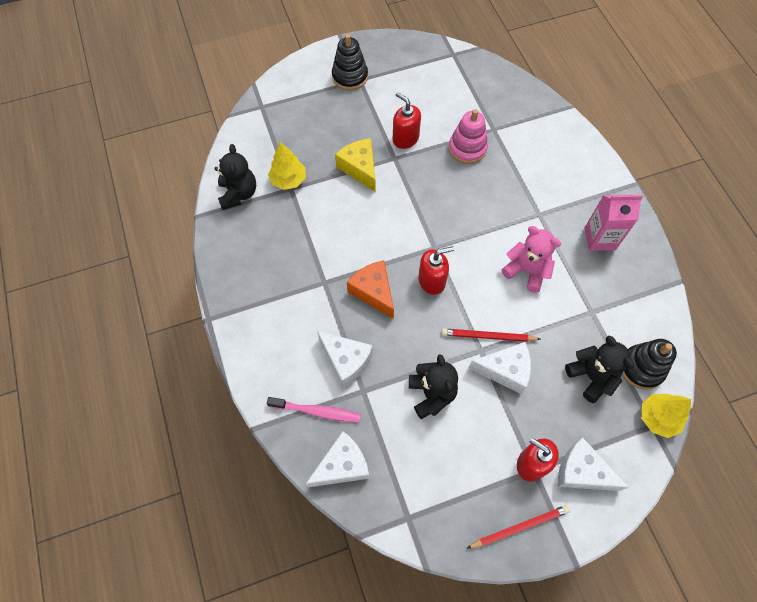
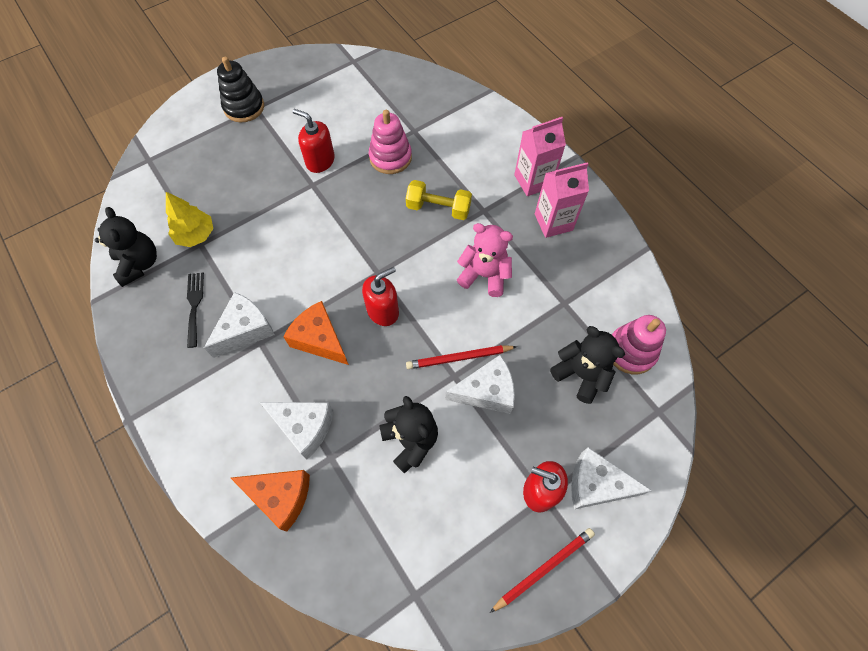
camera: 15 degrees left, 0 degrees up
pink toothbrush [267,397,361,422] -> orange cheese [231,470,310,532]
white cheese [306,431,369,487] -> white cheese moved to [204,292,275,358]
yellow cheese [335,138,376,192] -> none
black stacking toy [622,339,677,390] -> pink stacking toy [612,315,666,374]
yellow tree [642,394,691,438] -> none
none -> black fork [187,273,204,348]
none -> yellow dumbbell [406,180,472,220]
none -> pink carton [514,117,566,196]

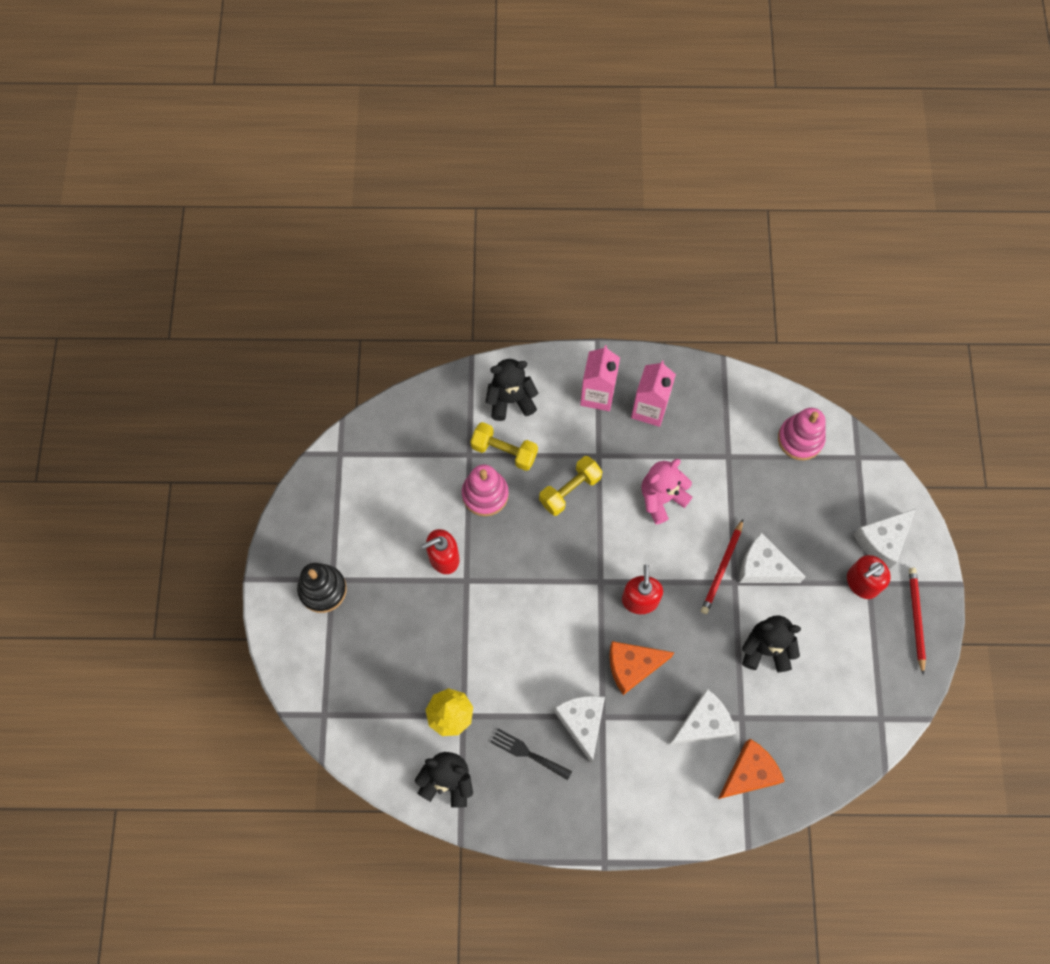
camera: 55 degrees left, 5 degrees up
white cheese [445,355,515,414] -> white cheese turned 90 degrees counterclockwise [740,533,806,583]
black teddy bear [550,326,625,404] -> black teddy bear moved to [486,359,538,421]
none -> yellow dumbbell [470,422,538,471]

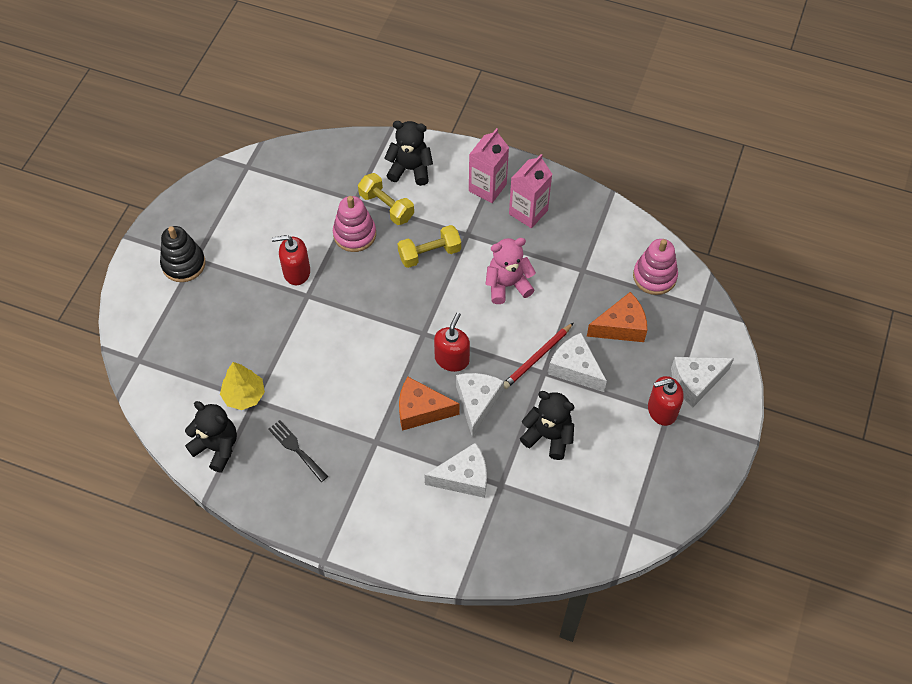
camera: 20 degrees right, 10 degrees down
white cheese [554,695,605,764] -> white cheese moved to [456,373,504,438]
orange cheese [718,739,785,799] -> orange cheese moved to [587,292,647,342]
red pencil [909,568,926,675] -> none

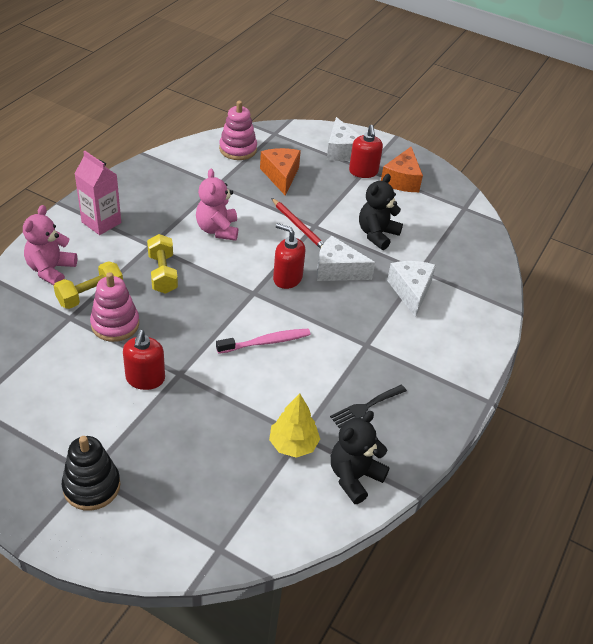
camera: 85 degrees left, 15 degrees down
black teddy bear [384,121,433,186] -> pink teddy bear [23,205,77,285]
orange cheese [399,377,459,431] -> orange cheese moved to [381,147,423,192]
pink carton [509,154,552,228] -> none
white cheese [548,333,607,392] -> none
none -> pink toothbrush [216,329,311,354]

